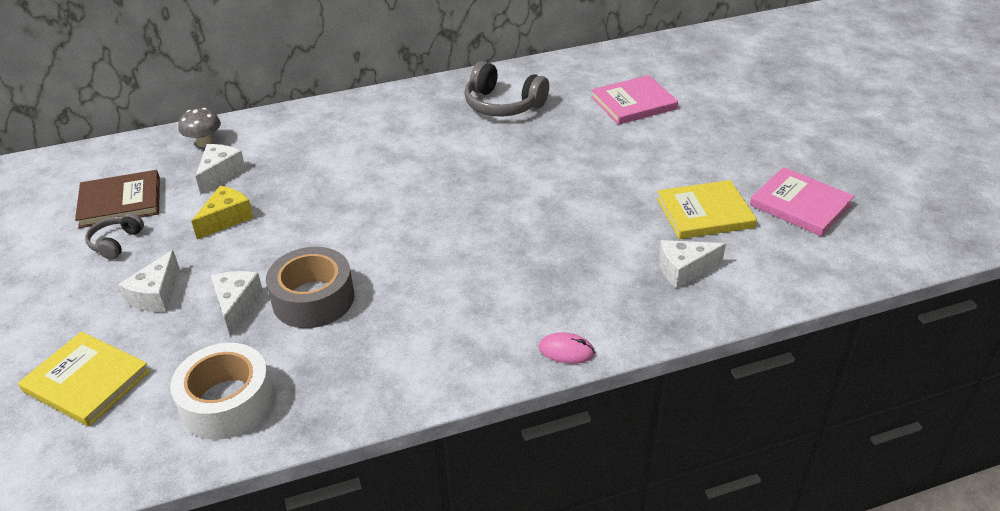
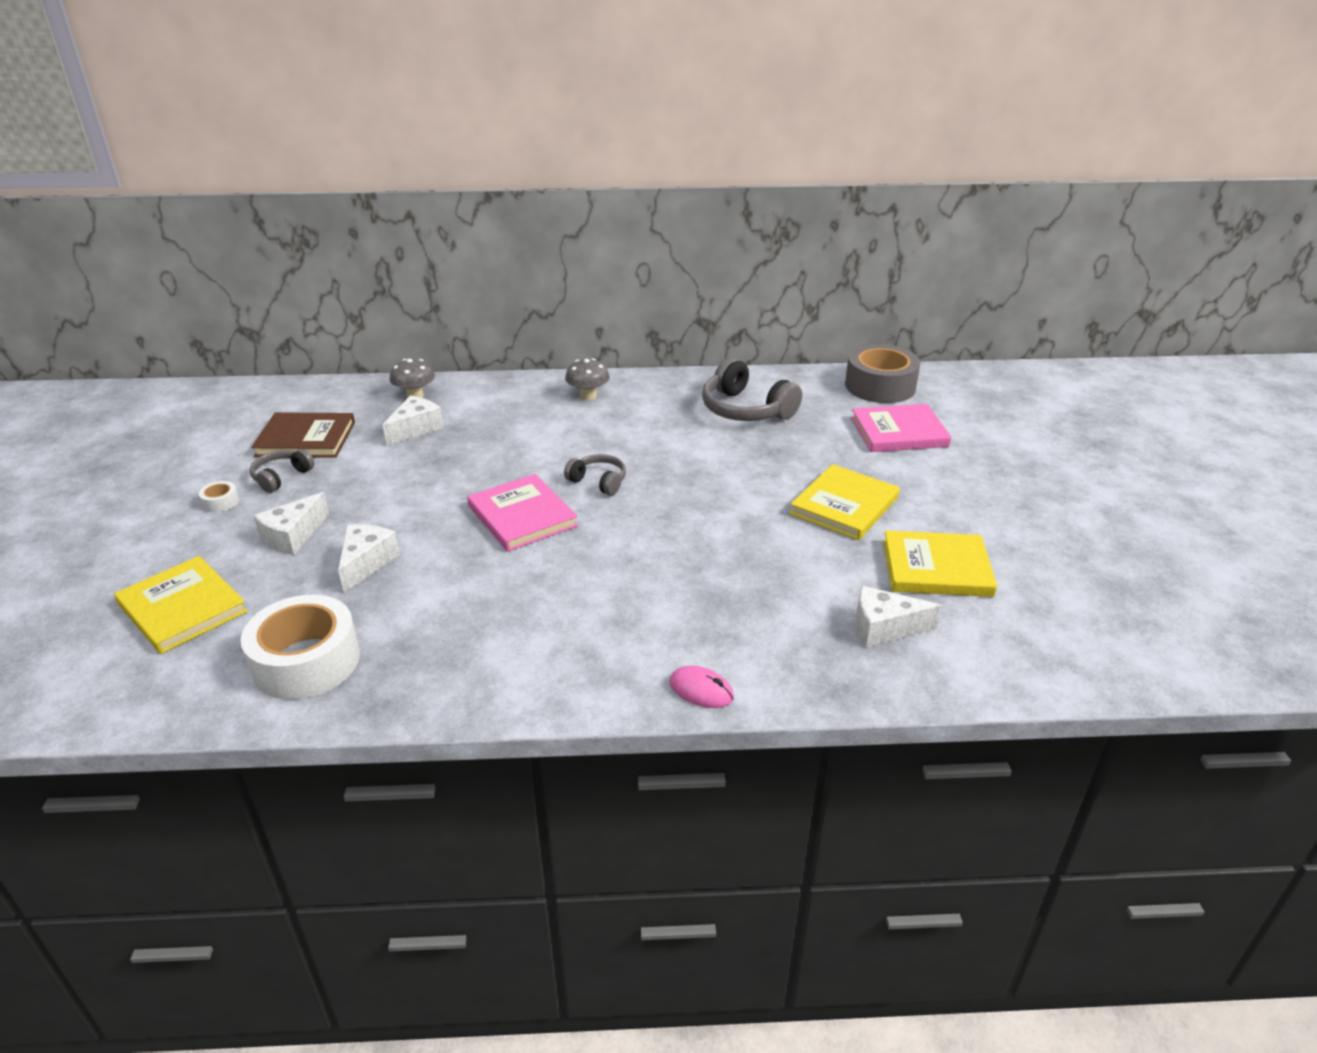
camera: 15 degrees right, 5 degrees down
yellow cheese [191,186,254,239] -> none
grey tape [266,247,354,328] -> grey tape moved to [845,344,921,403]
pink book [750,167,854,237] -> pink book moved to [467,474,578,552]
none -> white tape [199,481,239,512]
none -> grey headphones [564,454,626,495]
none -> grey mushroom [565,358,610,400]
none -> yellow book [790,464,900,540]

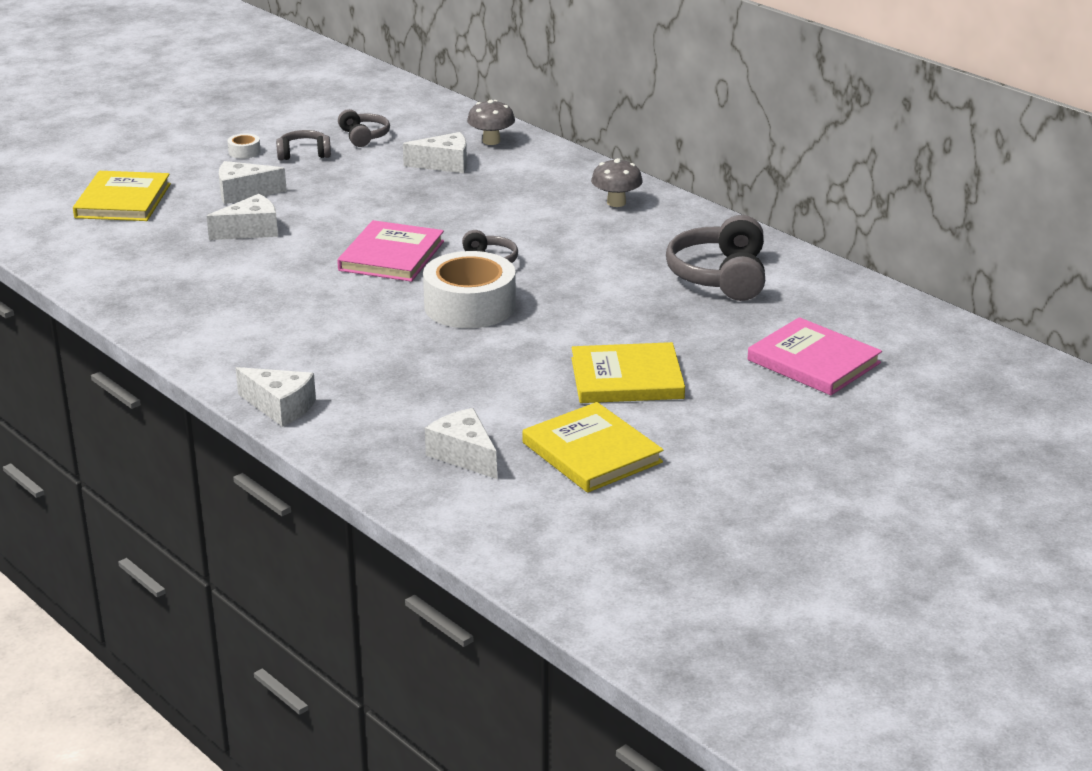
camera: 50 degrees right, 5 degrees down
white tape [241,595,360,700] -> white tape moved to [423,251,516,328]
brown book [251,412,355,458] -> grey headphones [338,109,390,147]
pink mouse [669,666,734,708] -> white cheese [236,367,316,427]
grey tape [845,344,921,403] -> none

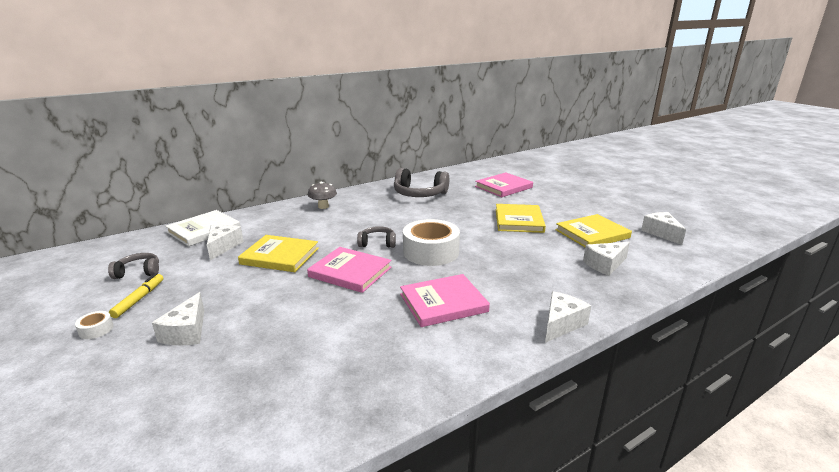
camera: 80 degrees left, 5 degrees down
yellow book [73,171,171,221] -> yellow book moved to [238,235,319,272]
white cheese [207,194,278,240] -> white cheese moved to [641,212,686,245]
grey headphones [276,130,331,160] -> yellow marker [109,273,164,318]
grey mushroom [467,100,515,145] -> white book [165,210,240,246]
none -> pink book [400,274,490,327]

